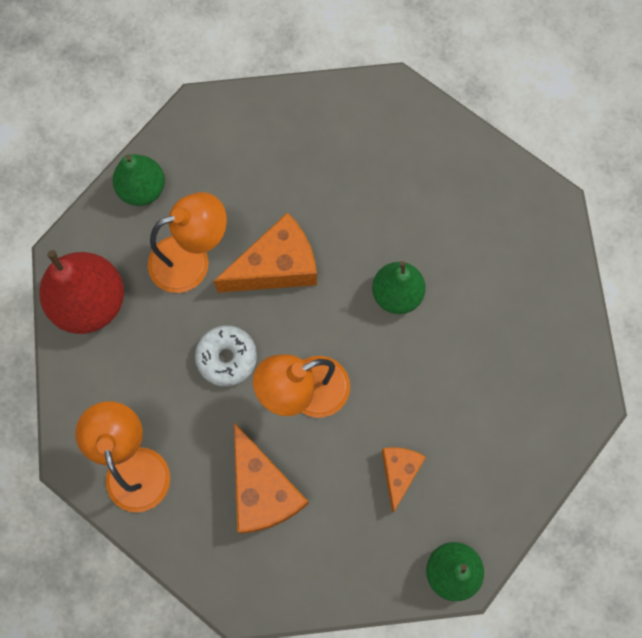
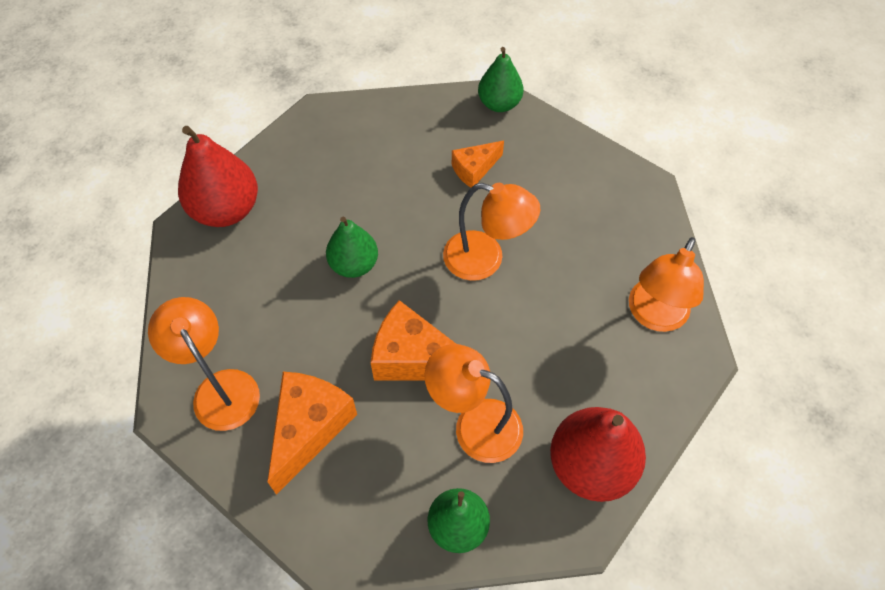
camera: 135 degrees left, 15 degrees down
white donut [195,325,257,387] -> none
orange cheese [234,422,309,534] -> orange cheese moved to [267,372,357,495]
none -> orange lamp [148,297,260,431]
none -> red pear [178,126,258,227]

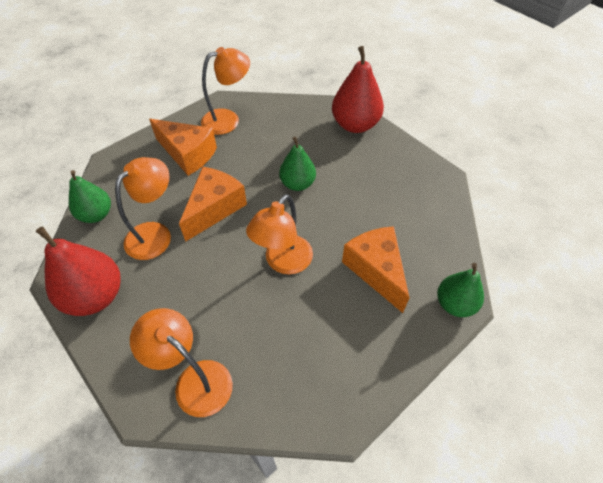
camera: 100 degrees right, 5 degrees down
orange cheese [452,141,504,187] -> orange cheese [342,226,409,313], size x1.69

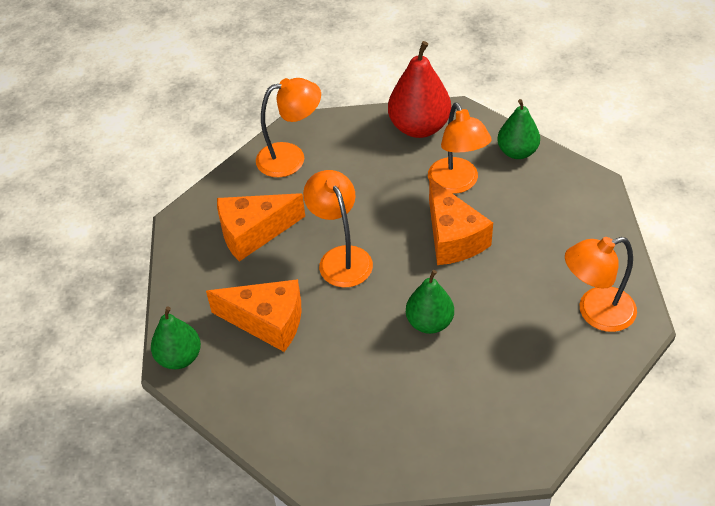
camera: 130 degrees right, 5 degrees down
orange cheese [149,119,217,176] -> orange cheese moved to [217,193,305,261]
orange lamp [201,47,250,135] -> orange lamp turned 60 degrees clockwise [565,237,637,332]
red pear [332,46,384,133] -> none

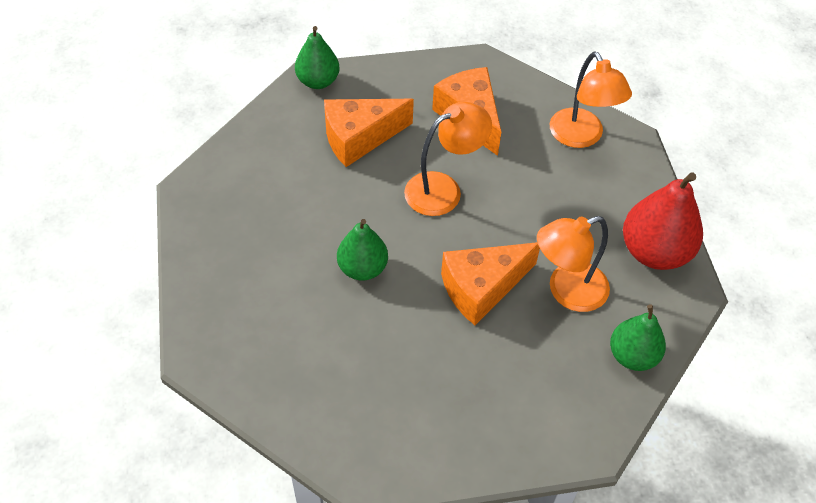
camera: 80 degrees right, 5 degrees up
orange cheese [206,279,301,352] -> orange cheese turned 60 degrees clockwise [324,99,414,167]
orange lamp [565,237,637,332] -> none

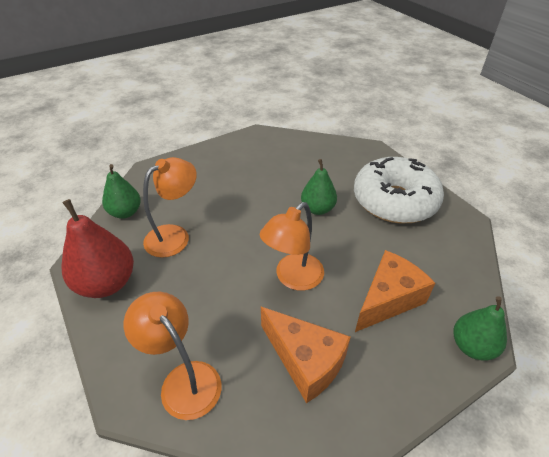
camera: 160 degrees right, 10 degrees down
orange cheese [441,242,540,325] -> none
none -> white donut [354,157,444,224]

